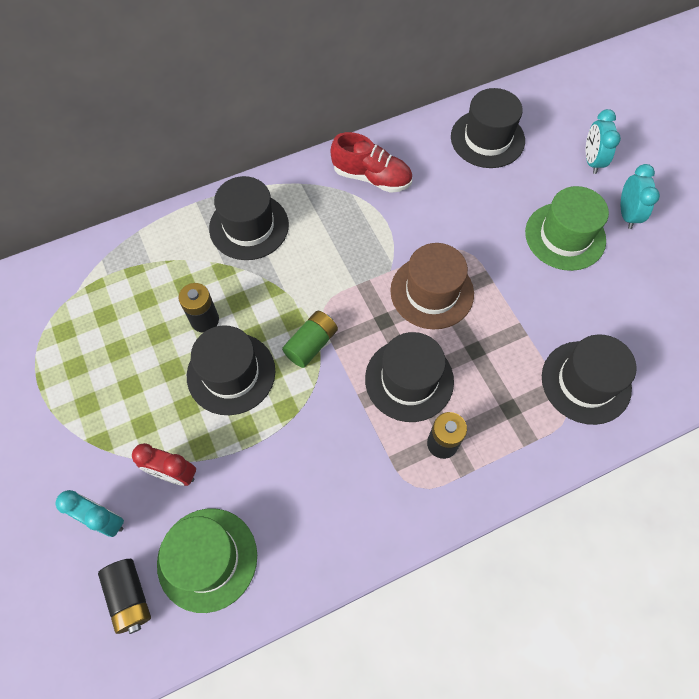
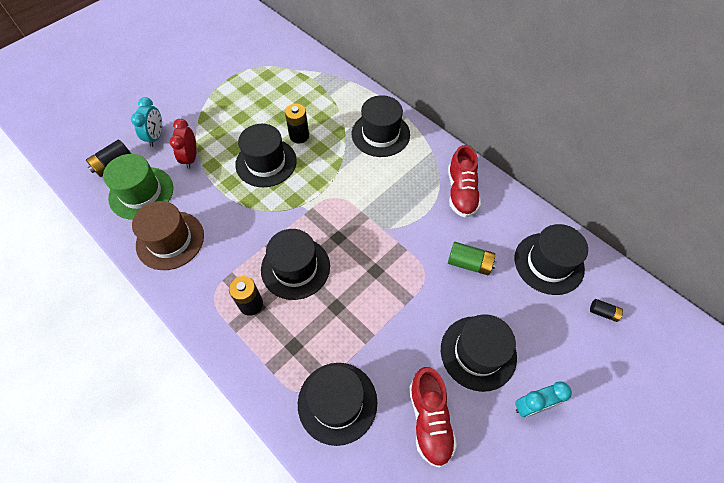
camera: 70 degrees right, 5 degrees down
green battery [282,311,338,368] -> green battery moved to [448,242,497,275]
brown hat [390,243,474,329] -> brown hat moved to [132,201,204,270]
green hat [525,186,609,271] -> black hat [441,314,517,392]
turquoise clock [586,109,621,174] -> none
none -> red shoe [409,367,457,467]
none -> black battery [590,299,623,322]

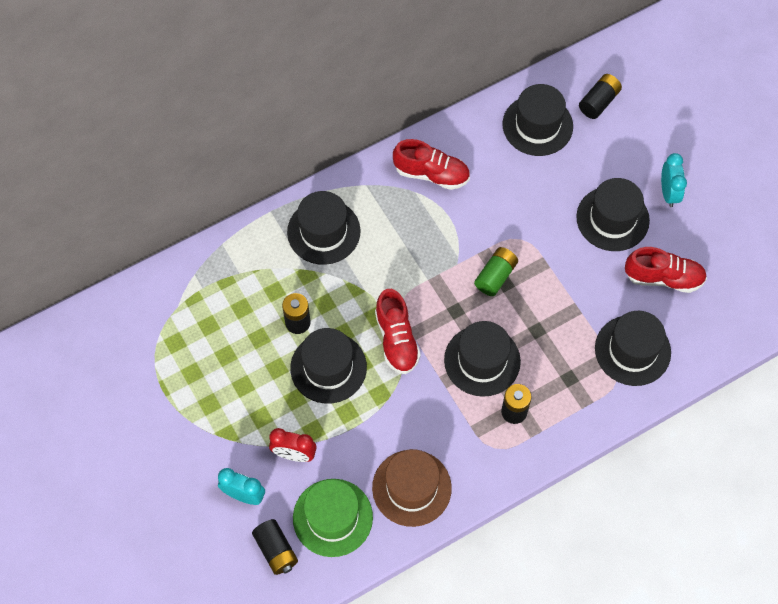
camera: 75 degrees left, 5 degrees up
green battery [448,242,497,275] -> green battery moved to [474,247,518,296]
black battery [590,299,623,322] -> black battery [579,74,622,119], size x1.68
none -> red shoe [375,289,421,374]

